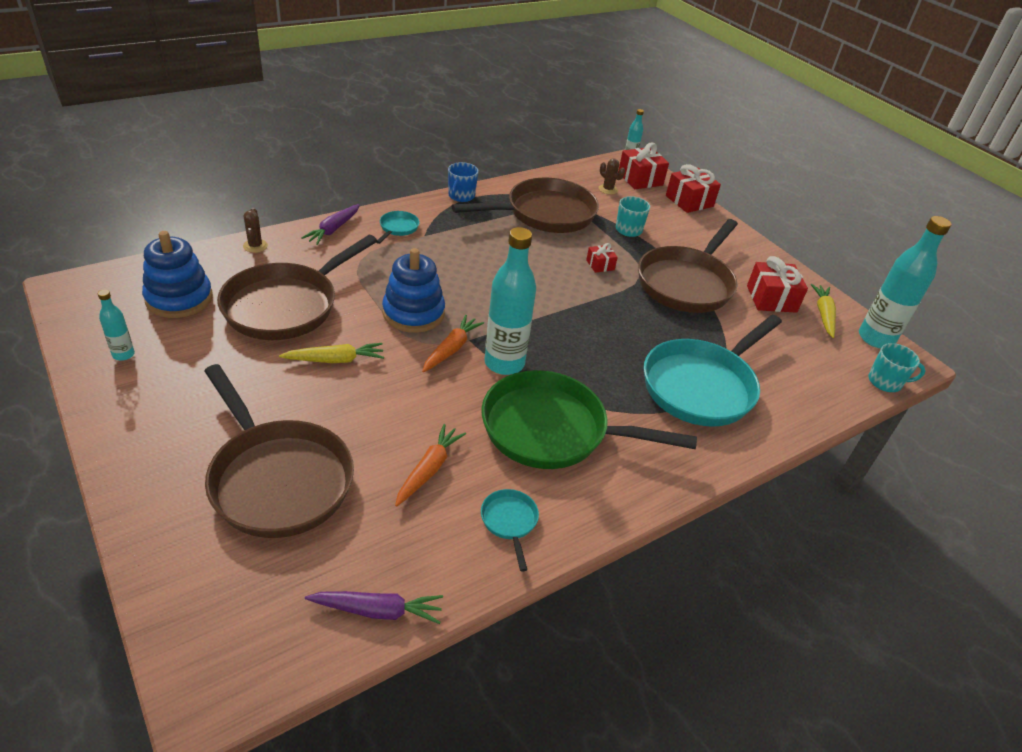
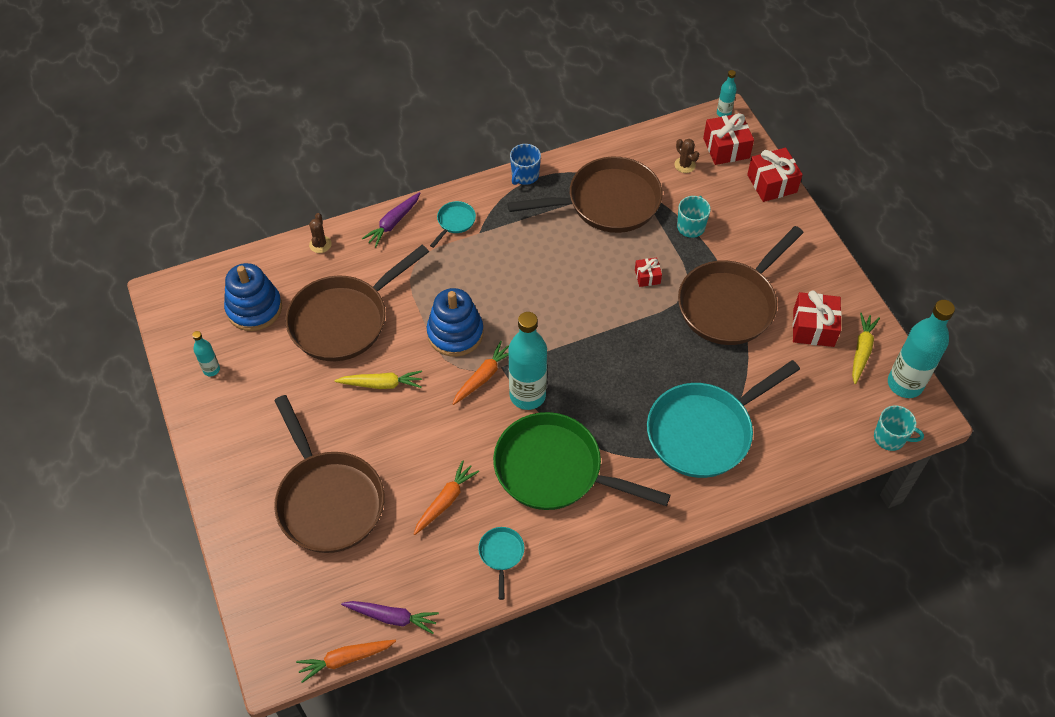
camera: 15 degrees right, 15 degrees up
none -> orange carrot [296,640,396,683]

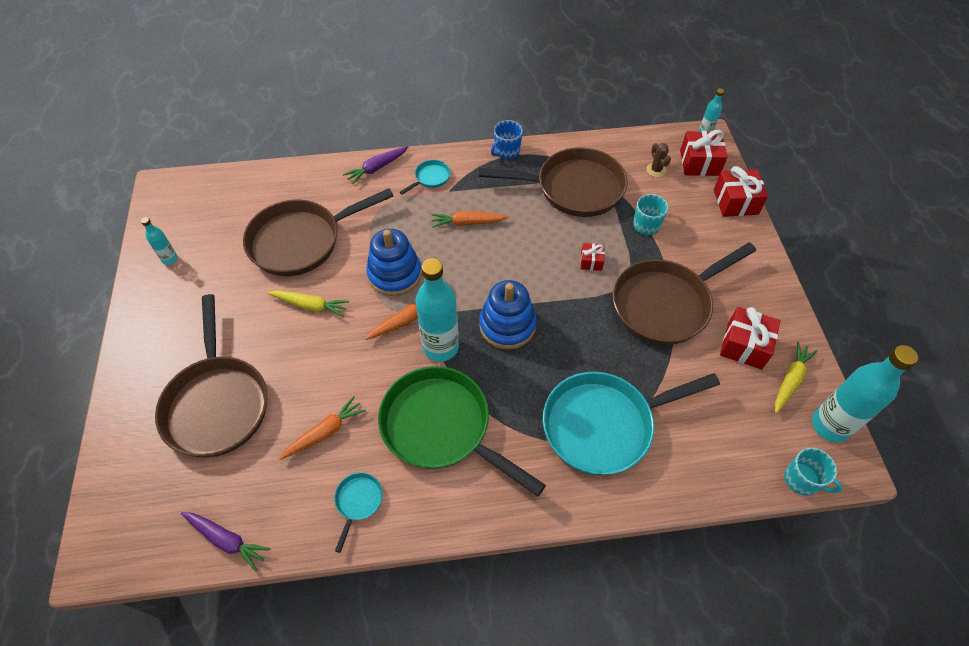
camera: 15 degrees right, 0 degrees up
blue stacking toy [224,263,282,331] -> blue stacking toy moved to [479,280,537,350]
orange carrot [296,640,396,683] -> orange carrot moved to [431,211,509,228]
brown cactus [309,213,332,253] -> none

